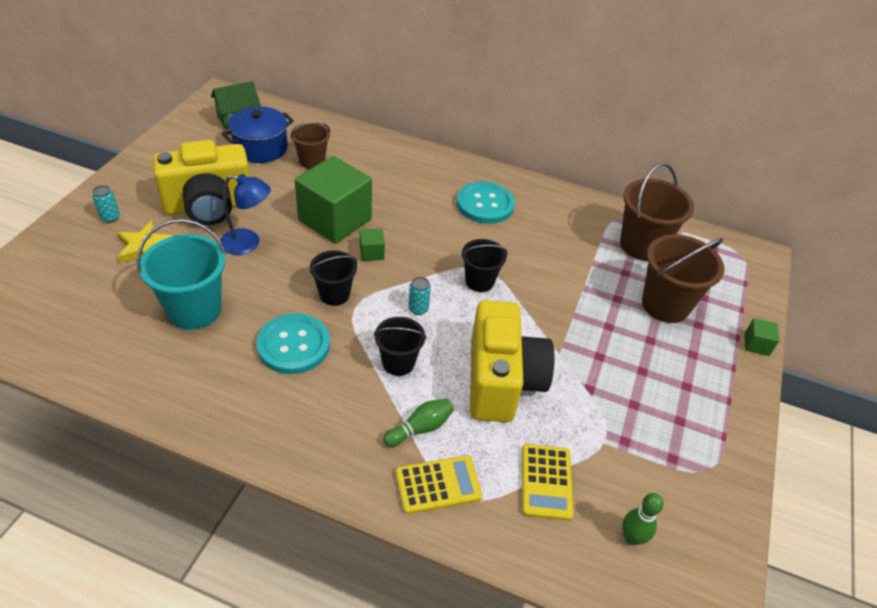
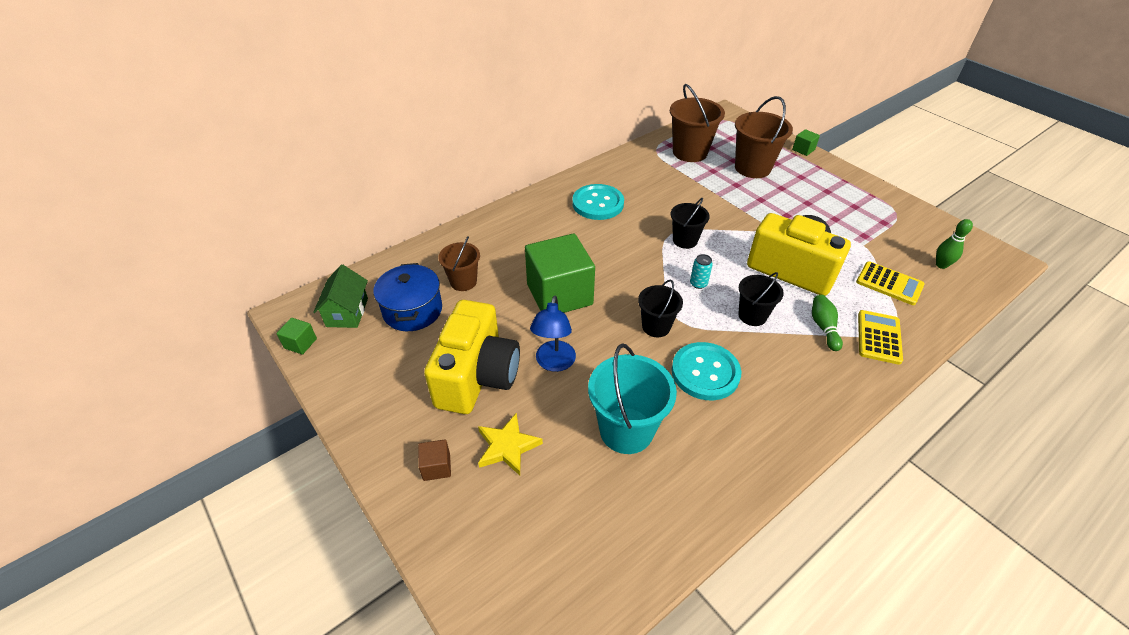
camera: 55 degrees left, 0 degrees up
turquoise can [92,185,120,223] -> brown cube [418,440,451,481]
blue lamp [220,174,271,255] -> blue lamp turned 150 degrees clockwise [530,296,576,372]
green cube [360,228,385,261] -> green cube moved to [276,318,317,355]

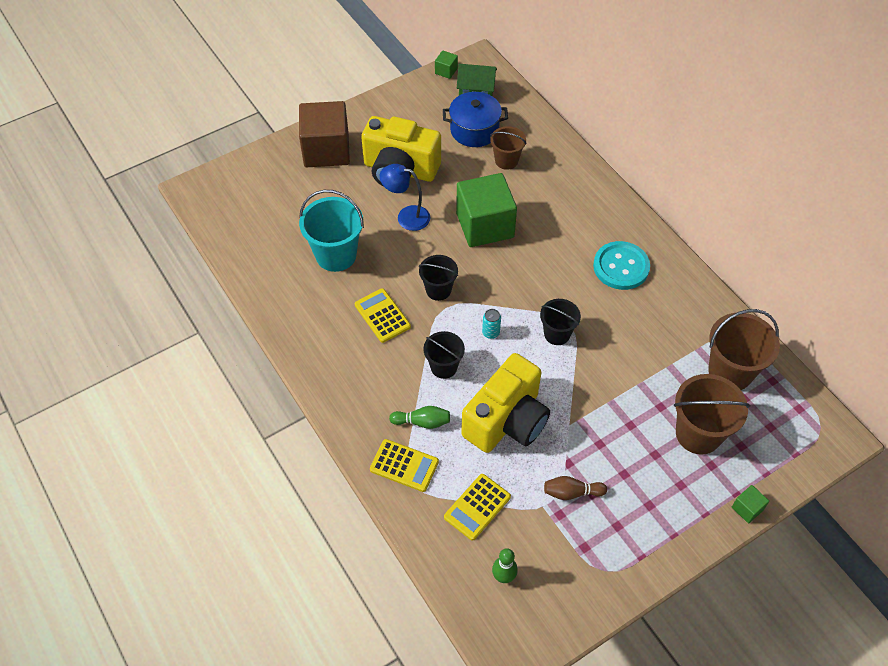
camera: 95 degrees right, 10 degrees up
brown cube [418,440,451,481] -> brown cube [299,101,350,167], size x2.44
yellow star [478,413,543,476] -> none
turquoise button [672,342,741,400] -> yellow calculator [355,288,411,343]
none -> brown bowling pin [544,476,607,500]

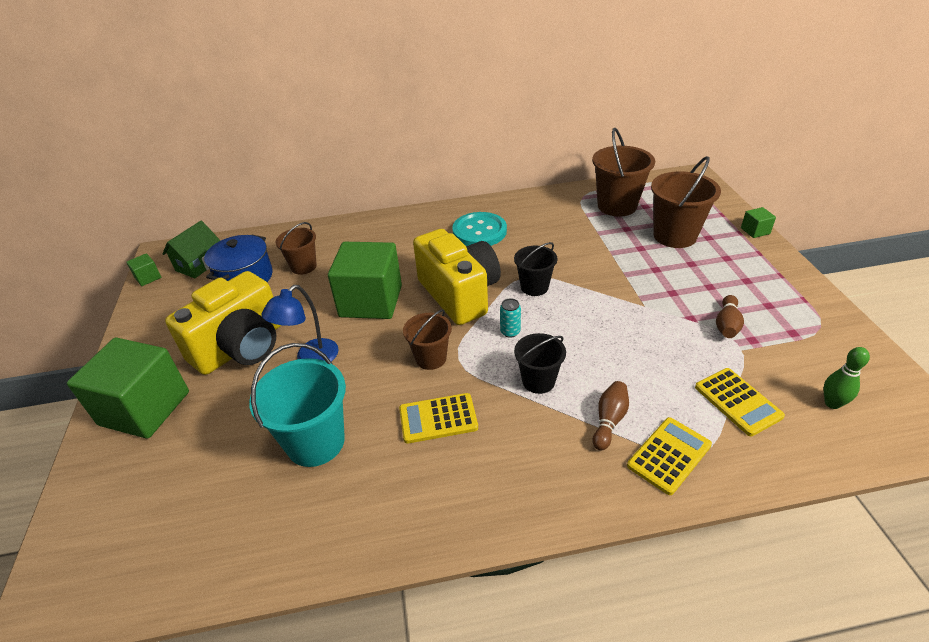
camera: 65 degrees left, 15 degrees down
brown cube [299,101,350,167] -> green cube [67,338,189,439]
green bowling pin [389,406,450,429] -> brown bowling pin [593,381,629,451]
black bucket [419,255,458,301] -> brown bucket [403,309,452,370]
yellow camera [461,353,550,453] -> yellow camera moved to [413,229,501,325]

